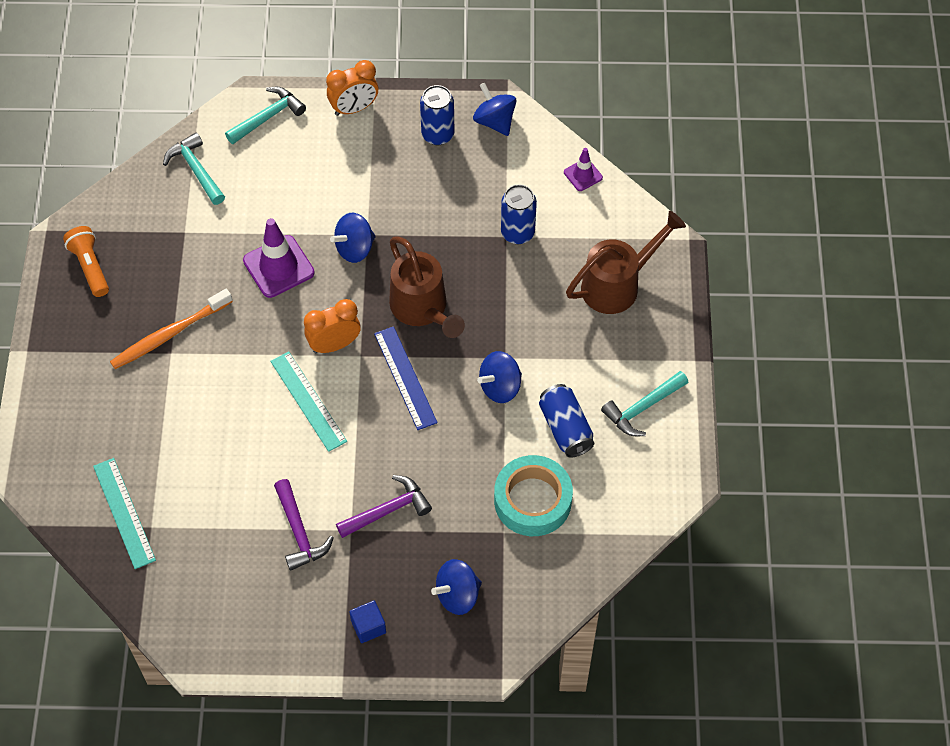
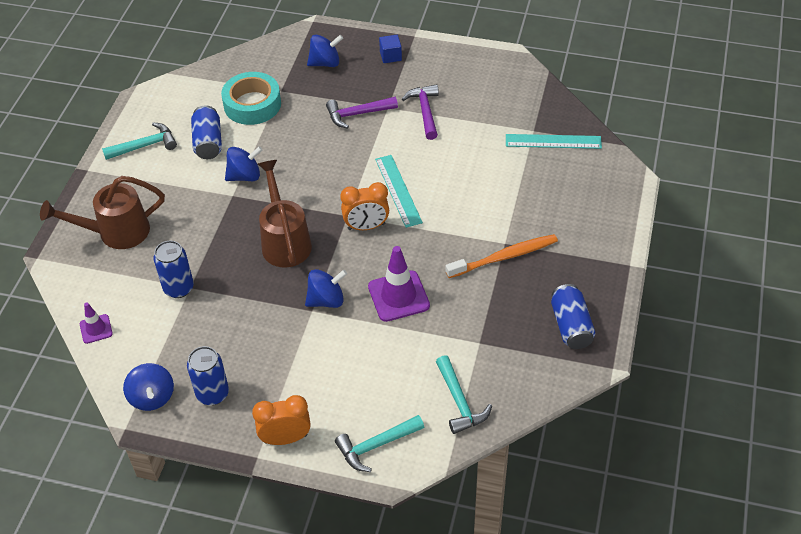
camera: 165 degrees left, 10 degrees down
orange flashlight [63,226,109,297] -> blue can [551,284,595,349]
turquoise ruler [93,458,156,569] -> turquoise ruler turned 75 degrees counterclockwise [506,134,602,149]
blue ruler [374,326,438,430] -> none

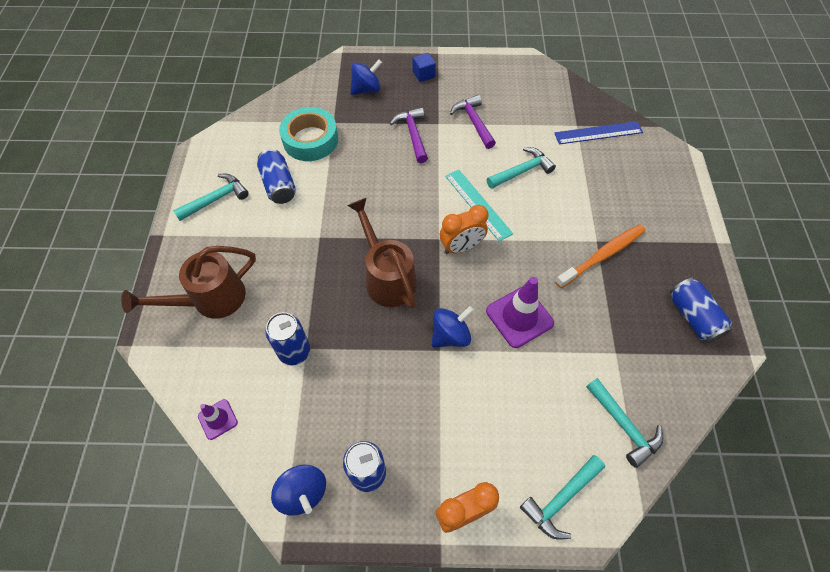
camera: 15 degrees left, 10 degrees up
blue spinning top [225,146,262,181] -> none
purple hammer [326,97,398,129] -> purple hammer turned 105 degrees clockwise [390,107,428,163]
turquoise ruler [506,134,602,149] -> blue ruler [554,121,643,144]
none -> turquoise hammer [487,147,556,189]

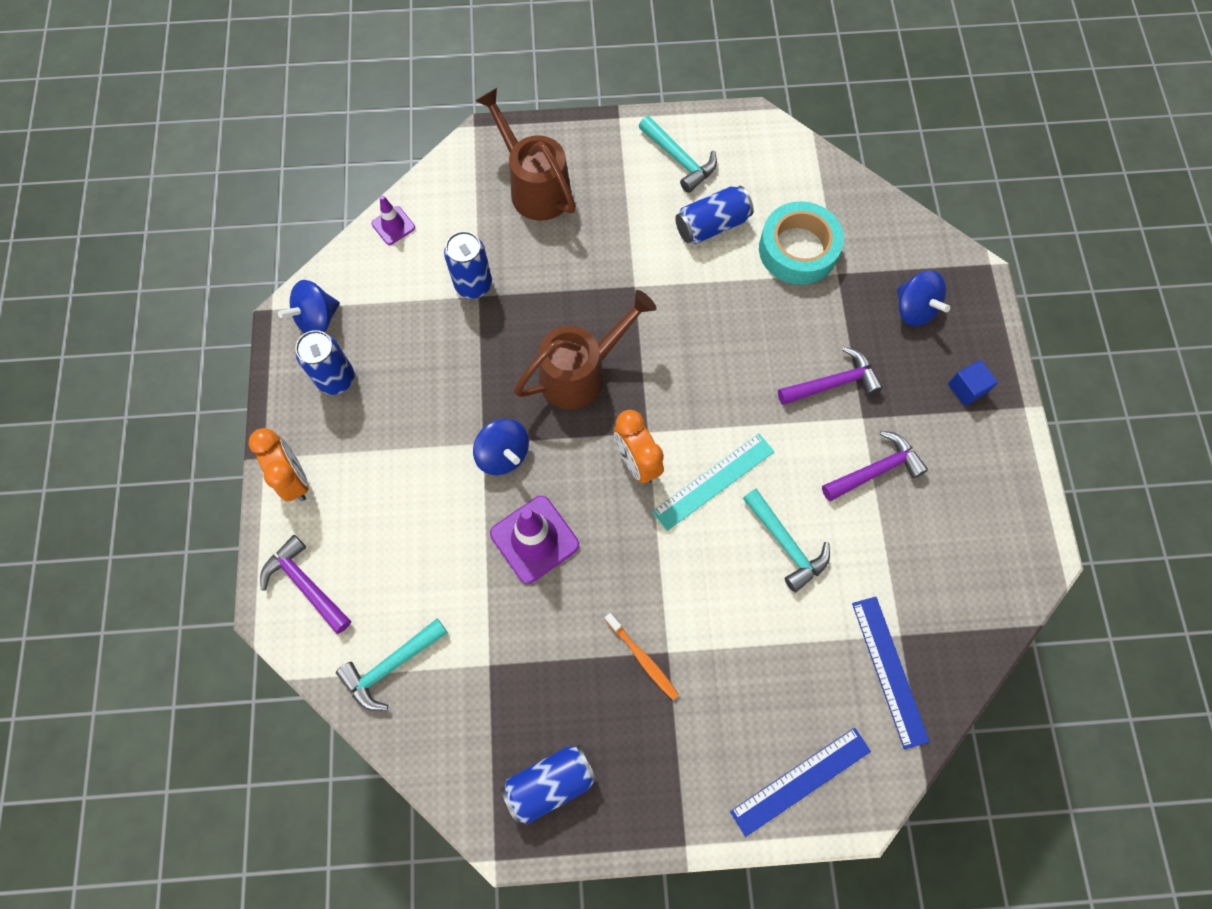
camera: 85 degrees right, 10 degrees up
turquoise hammer [520,455,605,540] -> purple hammer [260,535,351,634]
orange toothbrush [555,224,645,288] -> orange toothbrush [605,613,679,700], size x0.61
none -> blue ruler [730,728,871,837]

